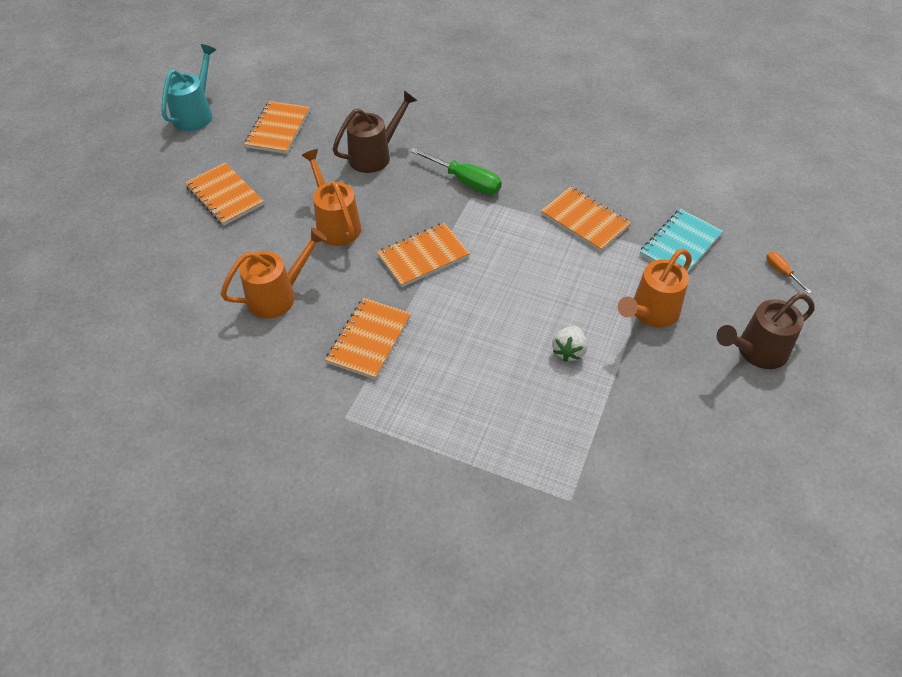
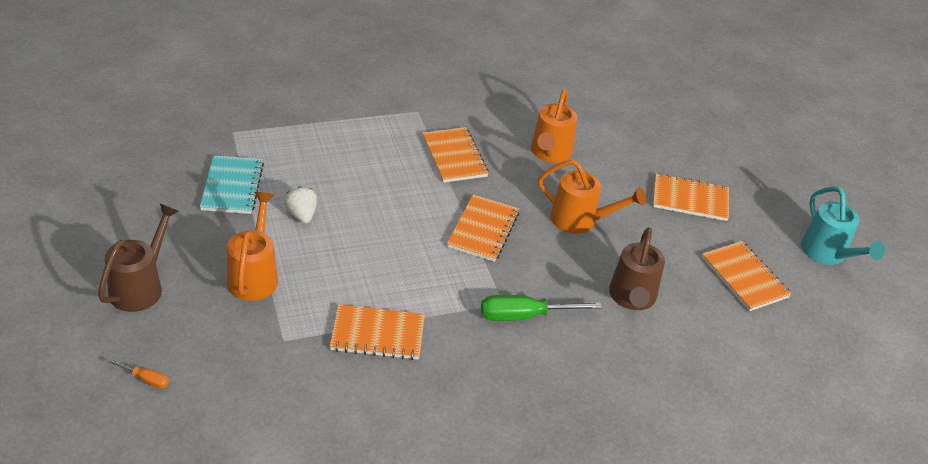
camera: 135 degrees right, 10 degrees down
turquoise notebook [640,209,723,273] -> turquoise notebook moved to [200,155,264,214]

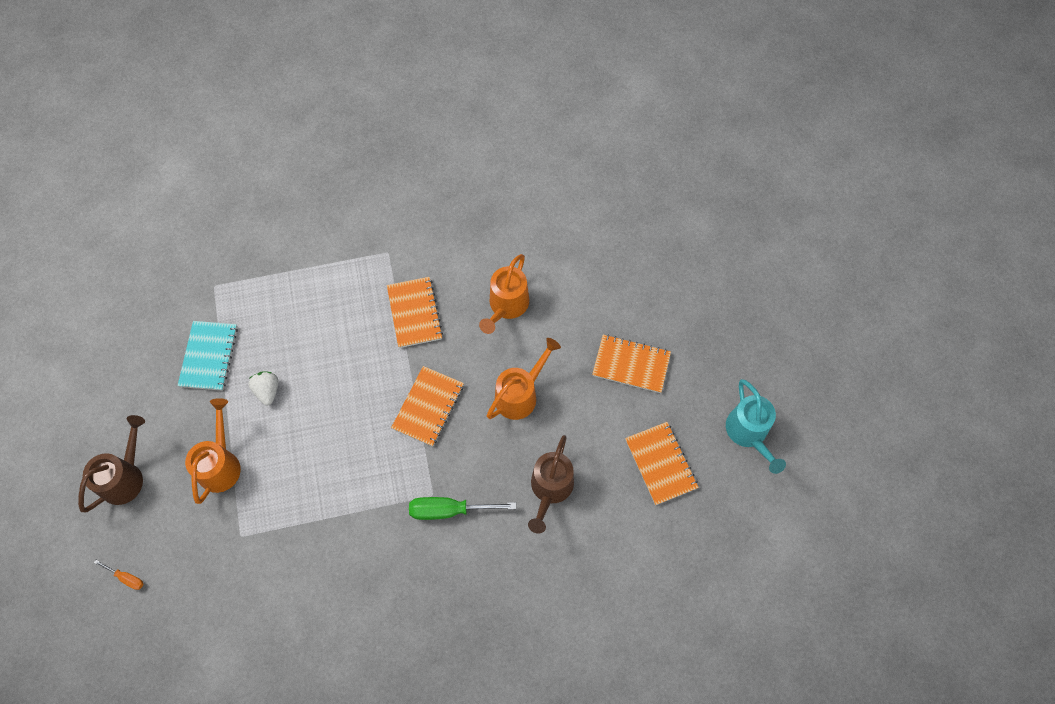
camera: 10 degrees right, 25 degrees up
orange notebook [330,304,425,360] -> none
orange watering can [538,160,646,234] -> orange watering can turned 75 degrees counterclockwise [486,338,561,420]

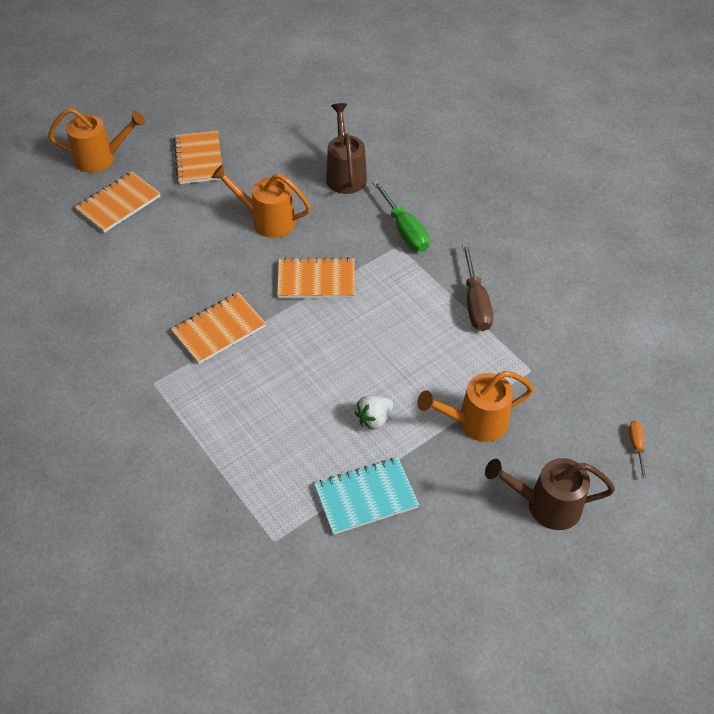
camera: 115 degrees left, 15 degrees down
orange watering can [479,254,529,334] -> orange watering can moved to [48,108,145,173]
brown watering can [528,435,574,534] -> brown watering can turned 90 degrees counterclockwise [326,103,367,194]
orange notebook [625,422,699,505] -> orange notebook moved to [75,172,160,233]
turquoise watering can [726,379,786,474] -> none
none -> brown screwdriver [462,244,493,331]

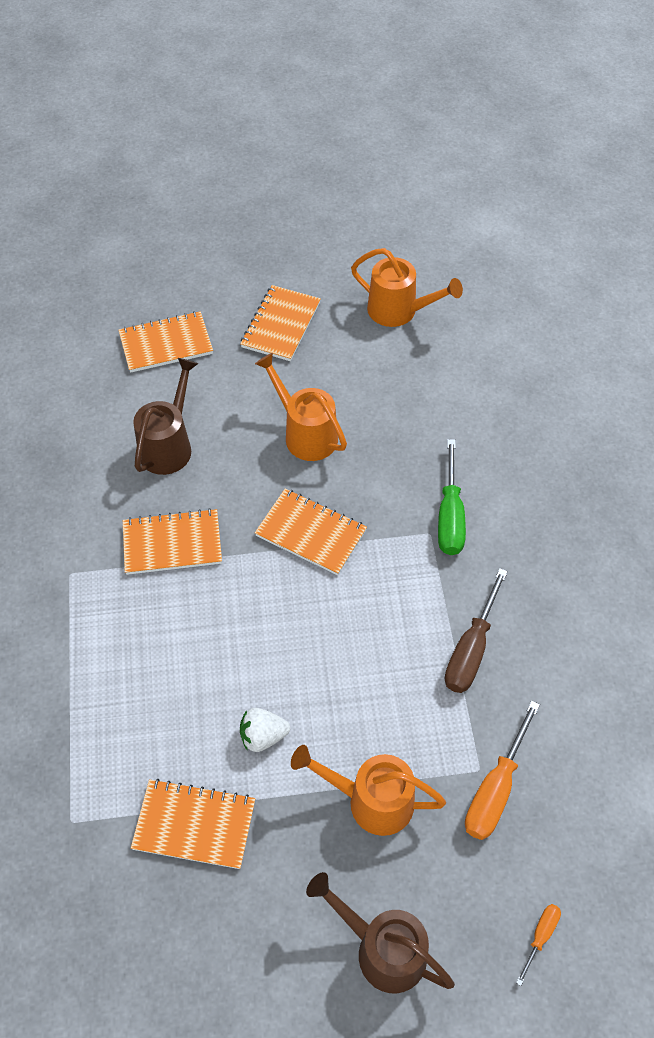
camera: 30 degrees right, 5 degrees up
orange watering can [48,108,145,173] -> orange watering can moved to [351,248,463,327]
turquoise notebook [314,458,419,535] -> orange notebook [131,779,255,869]
brown watering can [326,103,367,194] -> brown watering can moved to [133,358,198,475]
none -> orange screwdriver [465,700,540,840]

